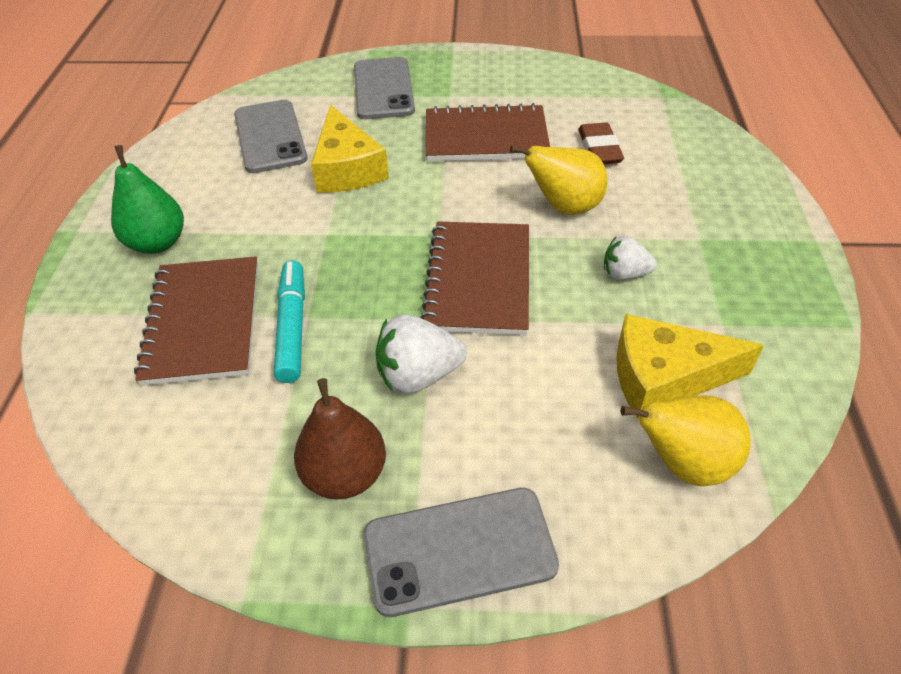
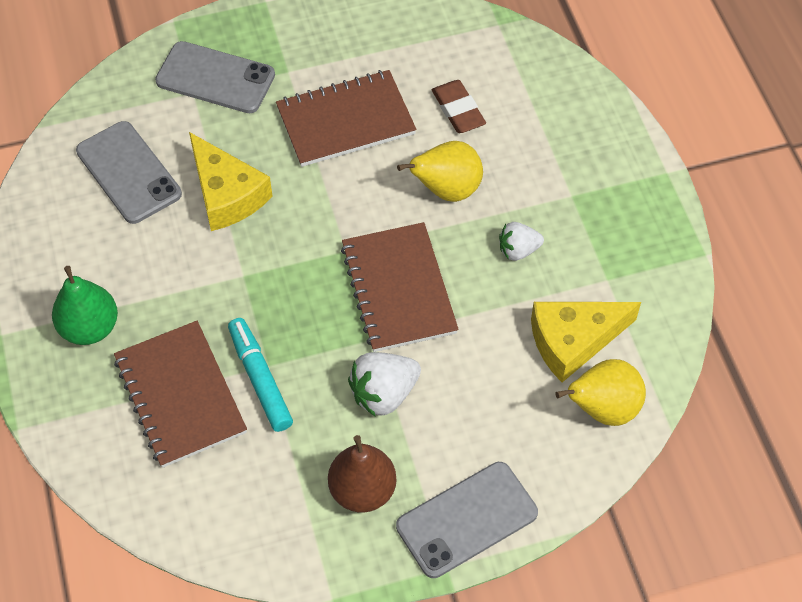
camera: 20 degrees left, 10 degrees up
grey phone [354,57,415,119] -> grey phone turned 45 degrees counterclockwise [155,41,275,113]

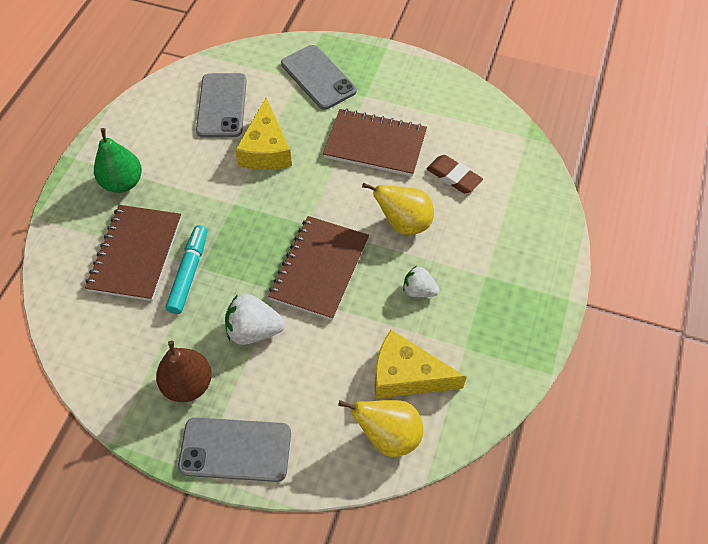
camera: 35 degrees right, 0 degrees up
brown eraser [432,80,486,133] -> brown eraser turned 60 degrees counterclockwise [426,155,483,193]

